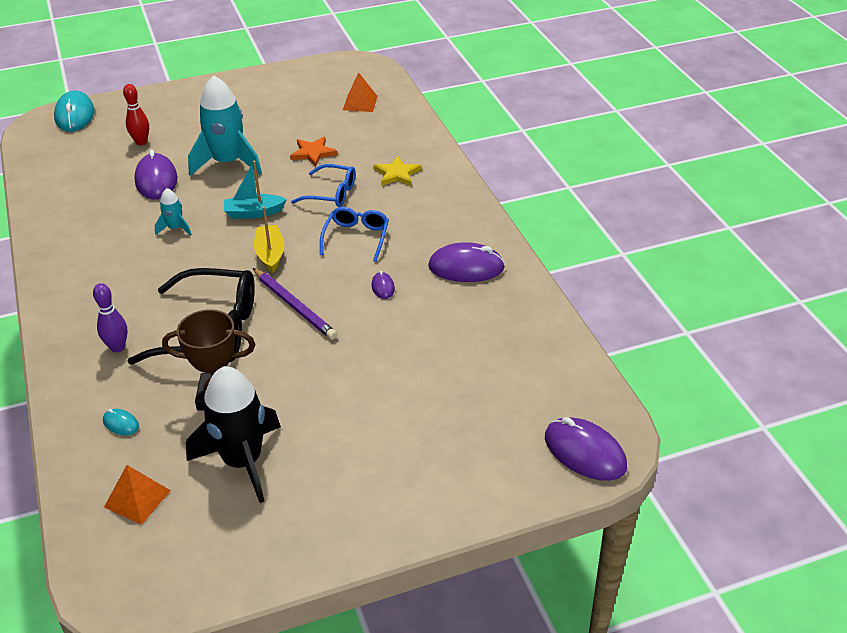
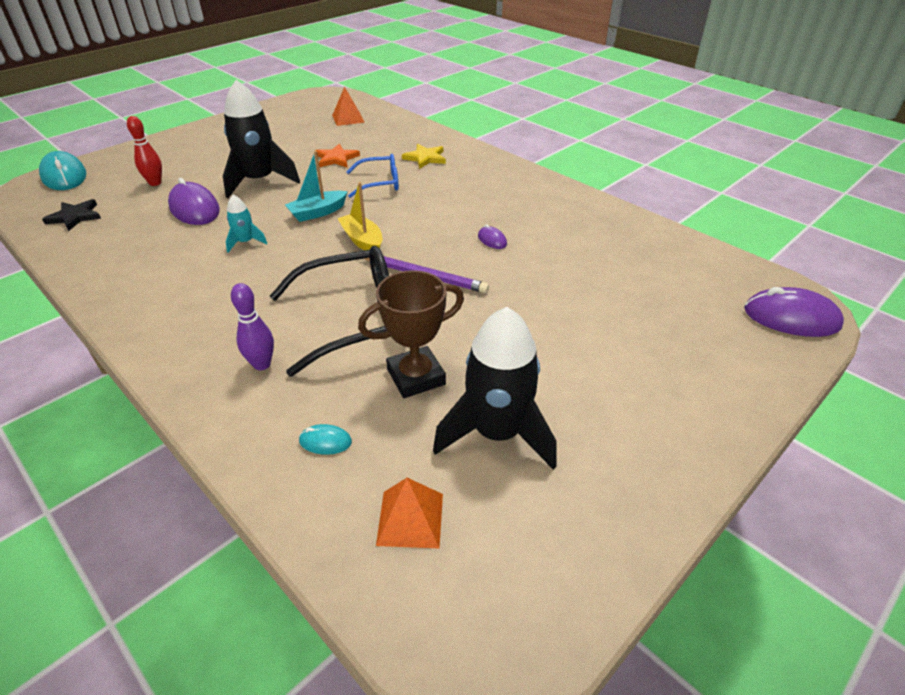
camera: 25 degrees left, 0 degrees up
turquoise rocket [188,75,262,176] -> black rocket [223,80,300,198]
blue glasses [320,207,389,262] -> none
purple mouse [428,242,505,282] -> none
none -> black star [42,199,101,231]

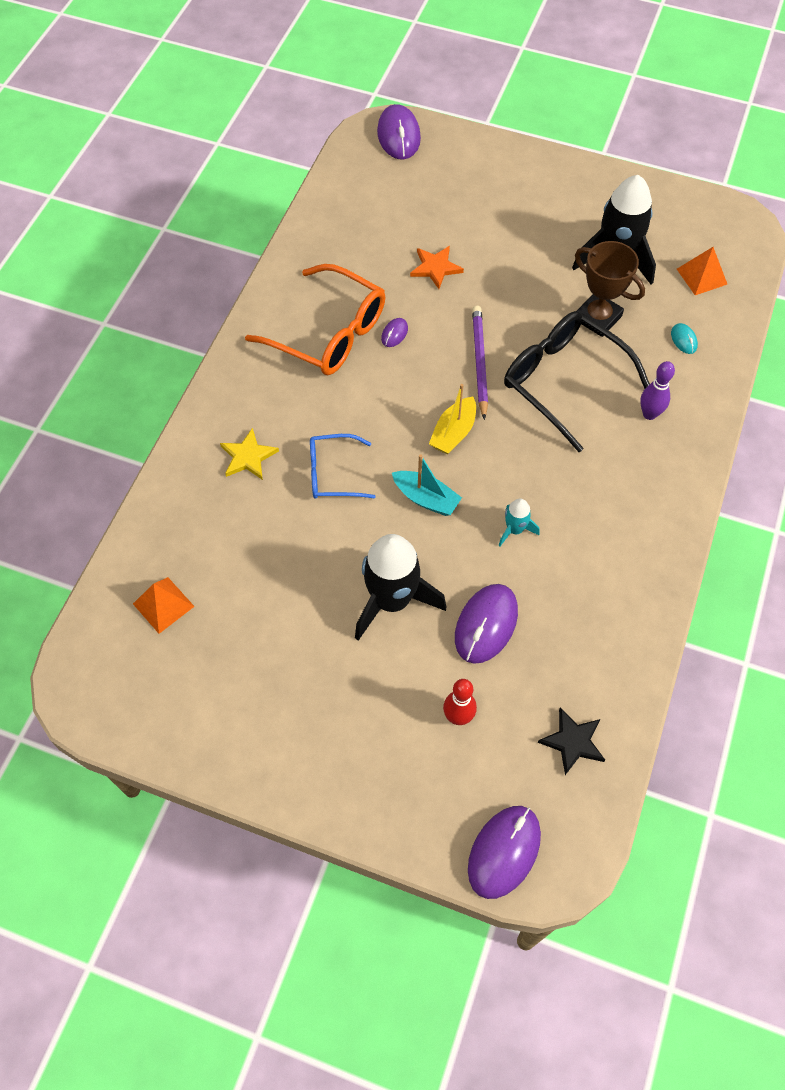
camera: 115 degrees left, 20 degrees up
turquoise mouse [39,151,86,190] -> purple mouse [468,806,541,899]
orange star [315,144,360,168] -> orange star moved to [410,246,464,289]
blue glasses [346,154,399,198] -> blue glasses turned 60 degrees counterclockwise [310,434,376,499]
none -> orange glasses [245,264,385,375]

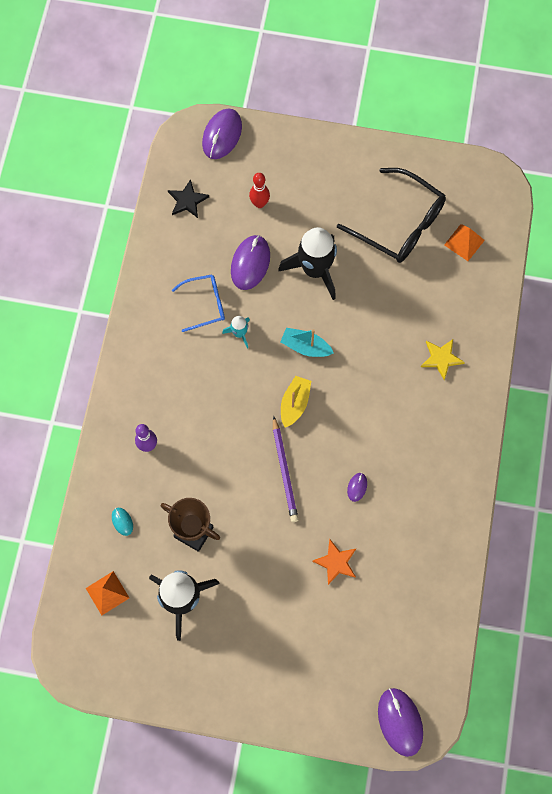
camera: 170 degrees right, 10 degrees up
orange glasses [245,264,385,375] -> none
blue glasses [310,434,376,499] -> blue glasses moved to [172,275,225,332]
black glasses [504,311,650,452] -> black glasses moved to [337,168,446,263]

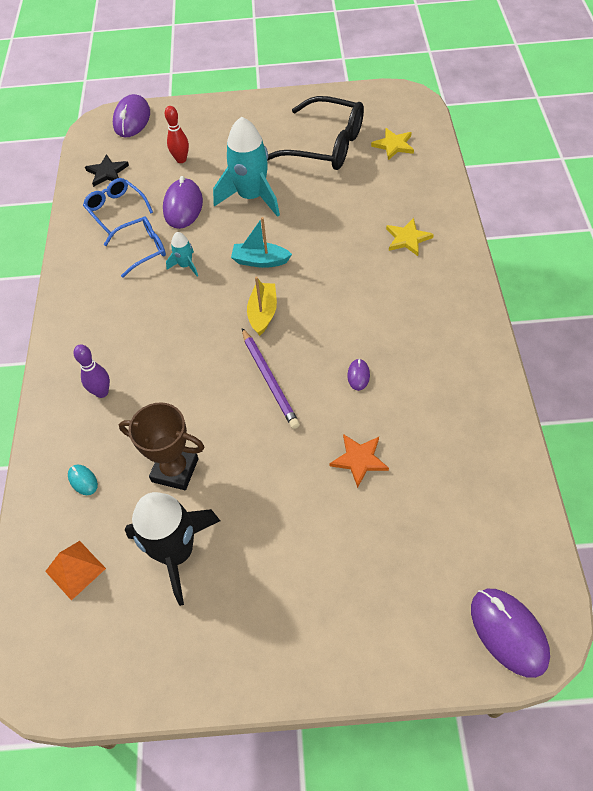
camera: 10 degrees left, 15 degrees down
black rocket [279,227,337,300] -> turquoise rocket [213,117,280,217]
orange pyramid [444,224,485,261] -> yellow star [371,128,414,160]
none -> blue glasses [83,178,153,235]

